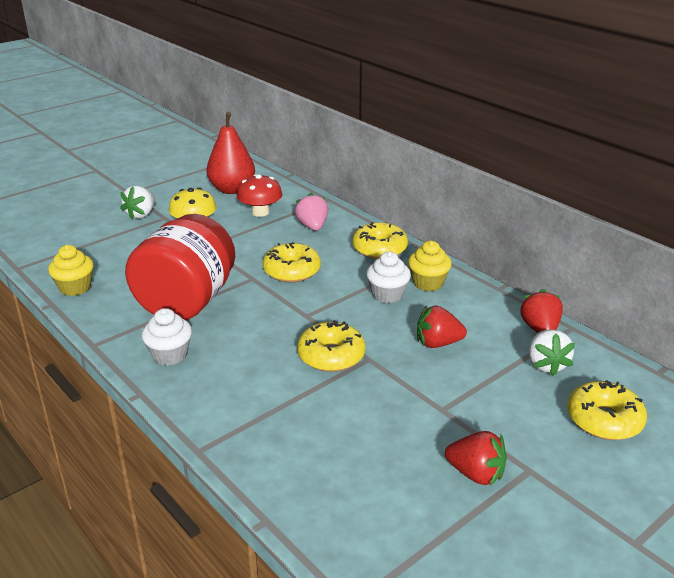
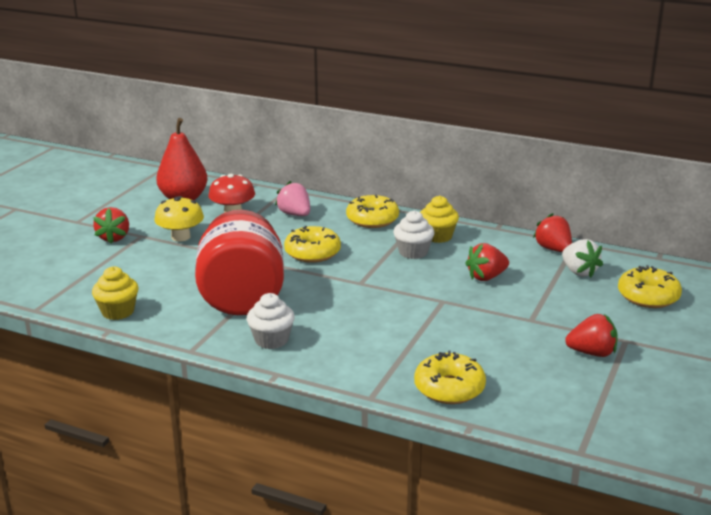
camera: 25 degrees left, 5 degrees down
white strawberry [120,186,155,220] -> red strawberry [93,207,129,244]
yellow donut [297,320,365,372] -> yellow donut moved to [414,351,486,404]

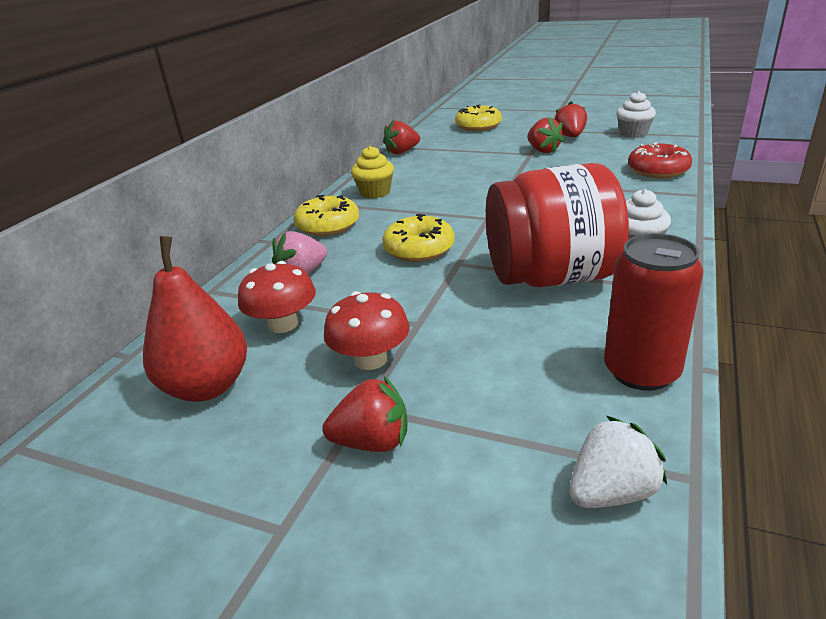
camera: 90 degrees left, 5 degrees up
yellow cupcake [92,266,138,320] -> red can [604,234,703,391]
yellow mushroom [154,196,204,241] -> red mushroom [324,291,410,370]
white cupcake [393,210,434,259] -> white cupcake moved to [616,91,656,138]
yellow donut [414,351,486,404] -> red donut [628,142,692,178]
red strawberry [465,243,509,281] -> red strawberry moved to [527,117,564,153]
white strawberry [562,239,603,278] -> white strawberry moved to [569,416,667,508]

